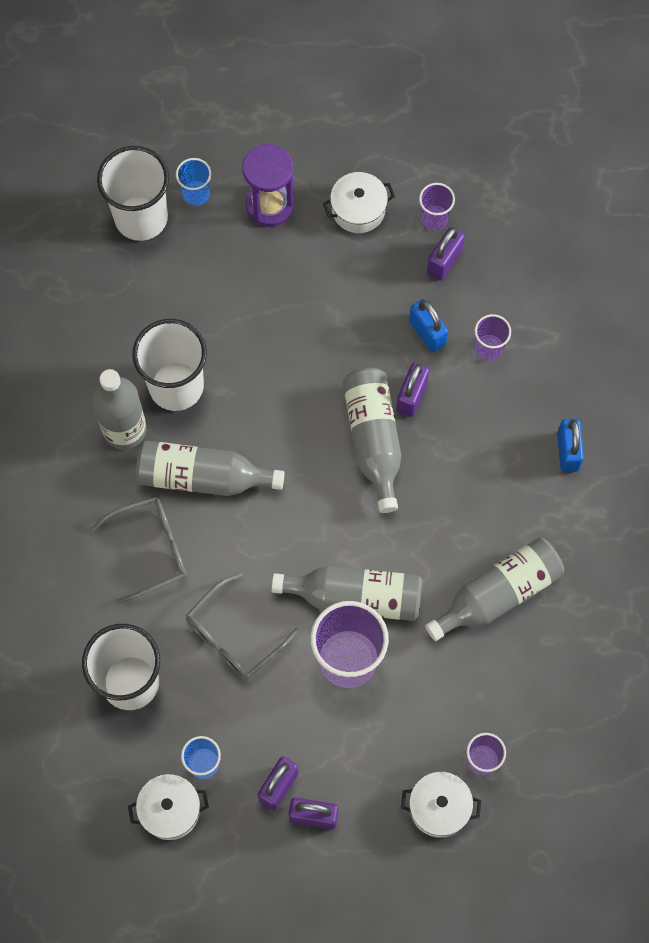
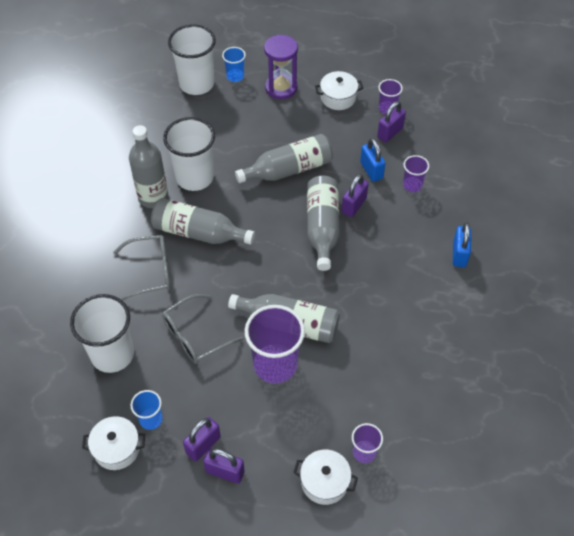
camera: 10 degrees right, 15 degrees down
grey bottle [425,538,564,641] -> grey bottle moved to [235,134,333,183]

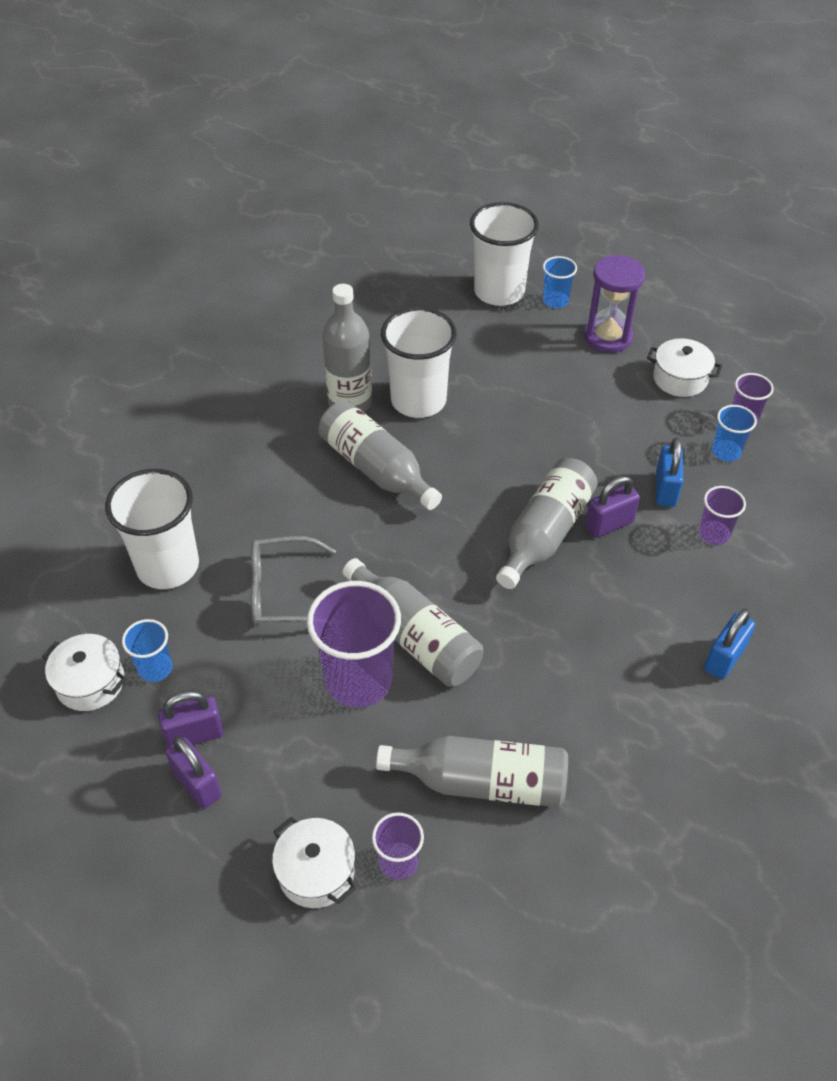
camera: 30 degrees right, 5 degrees down
grey glasses [113,235,171,301] -> none
grey bottle [235,134,333,183] -> grey bottle moved to [376,736,568,807]
purple padlock [377,101,406,142] -> blue cup [712,405,757,461]

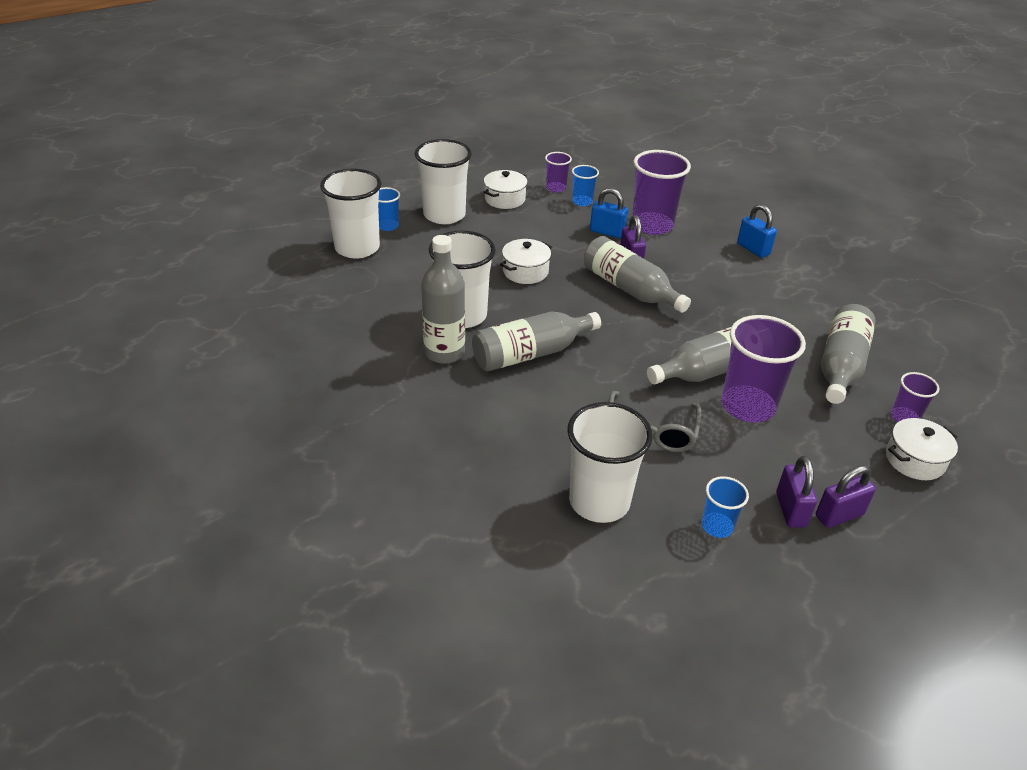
camera: 75 degrees left, 10 degrees down
white pot [42,634,127,711] -> white pot moved to [500,239,552,284]
purple hourglass [584,255,645,353] -> white cup [415,139,472,224]
purple cup [699,486,746,545] -> purple cup [632,150,691,235], size x1.96

